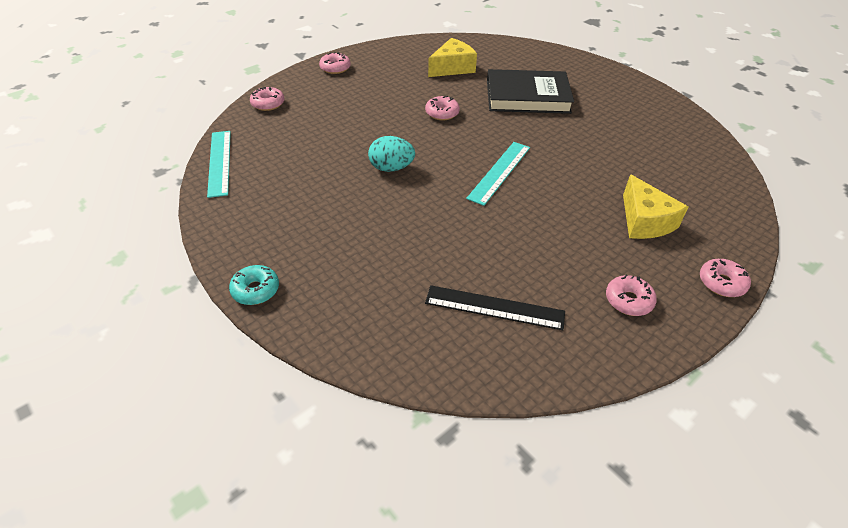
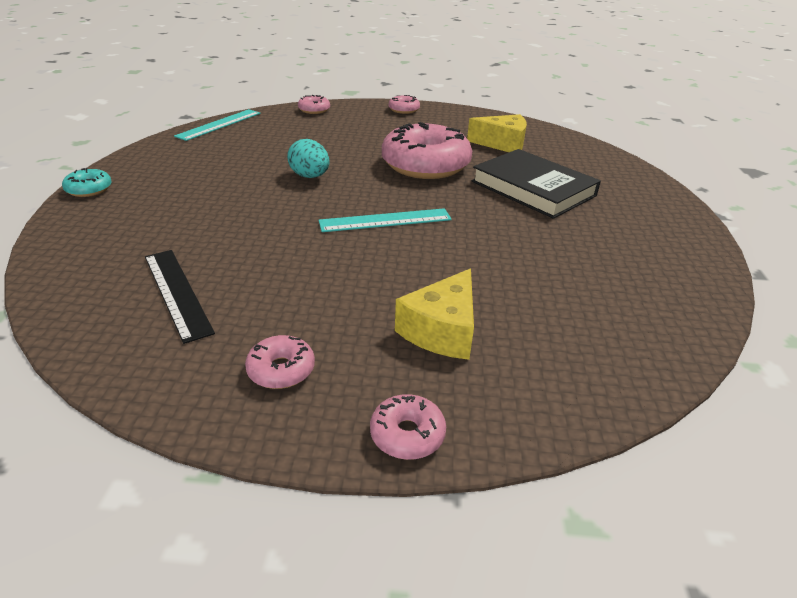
camera: 45 degrees right, 10 degrees down
pink donut [425,96,460,120] -> pink donut [382,122,472,179], size x2.29

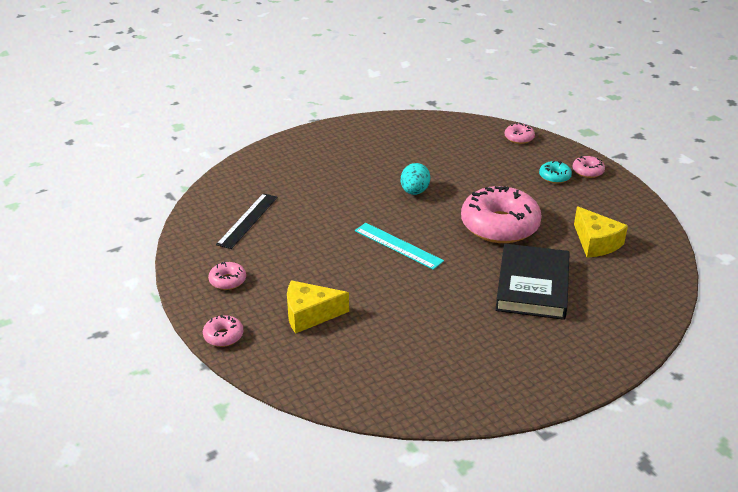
camera: 55 degrees right, 0 degrees up
turquoise donut [62,168,112,197] -> turquoise donut moved to [539,161,572,184]
turquoise ruler [174,109,260,141] -> none

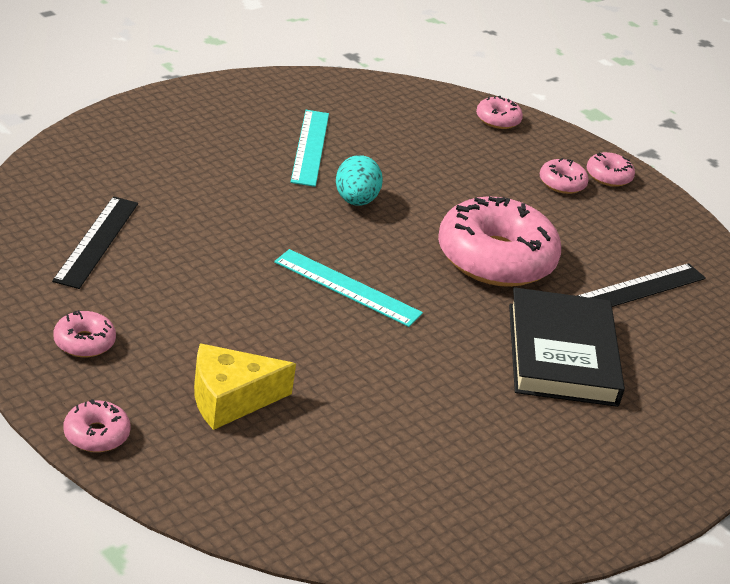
camera: 15 degrees left, 0 degrees up
turquoise donut [539,161,572,184] -> pink donut [540,158,589,194]
yellow cheese [574,206,628,258] -> black ruler [577,263,706,307]
none -> turquoise ruler [291,110,329,187]

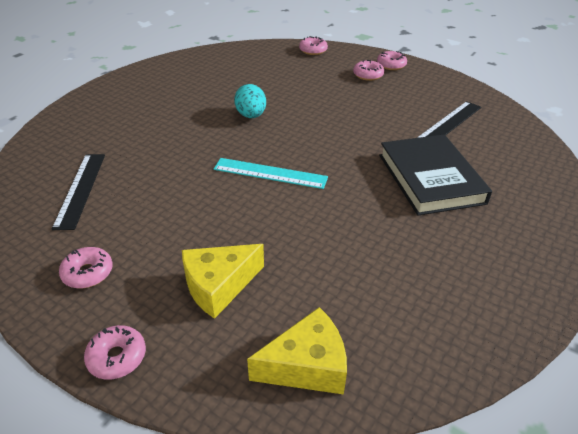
camera: 10 degrees left, 5 degrees up
turquoise ruler [291,110,329,187] -> none
pink donut [438,196,561,287] -> none
none -> yellow cheese [247,307,347,395]

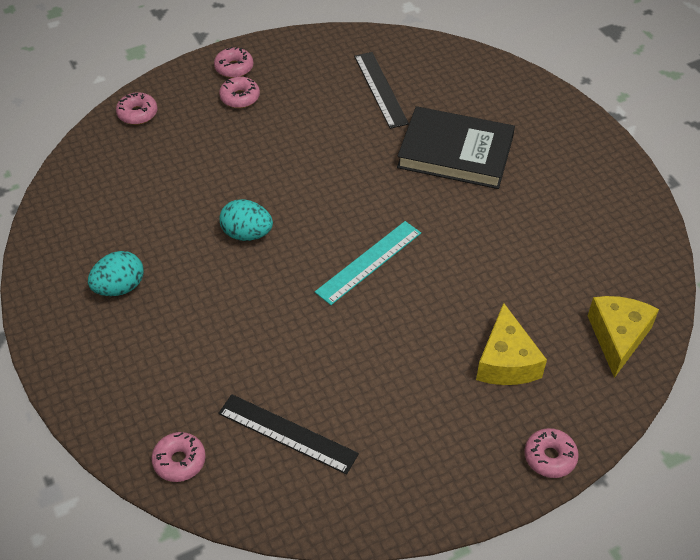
camera: 60 degrees left, 10 degrees up
pink donut [59,247,113,288] -> pink donut moved to [151,432,206,482]
none -> turquoise egg [88,251,144,296]

